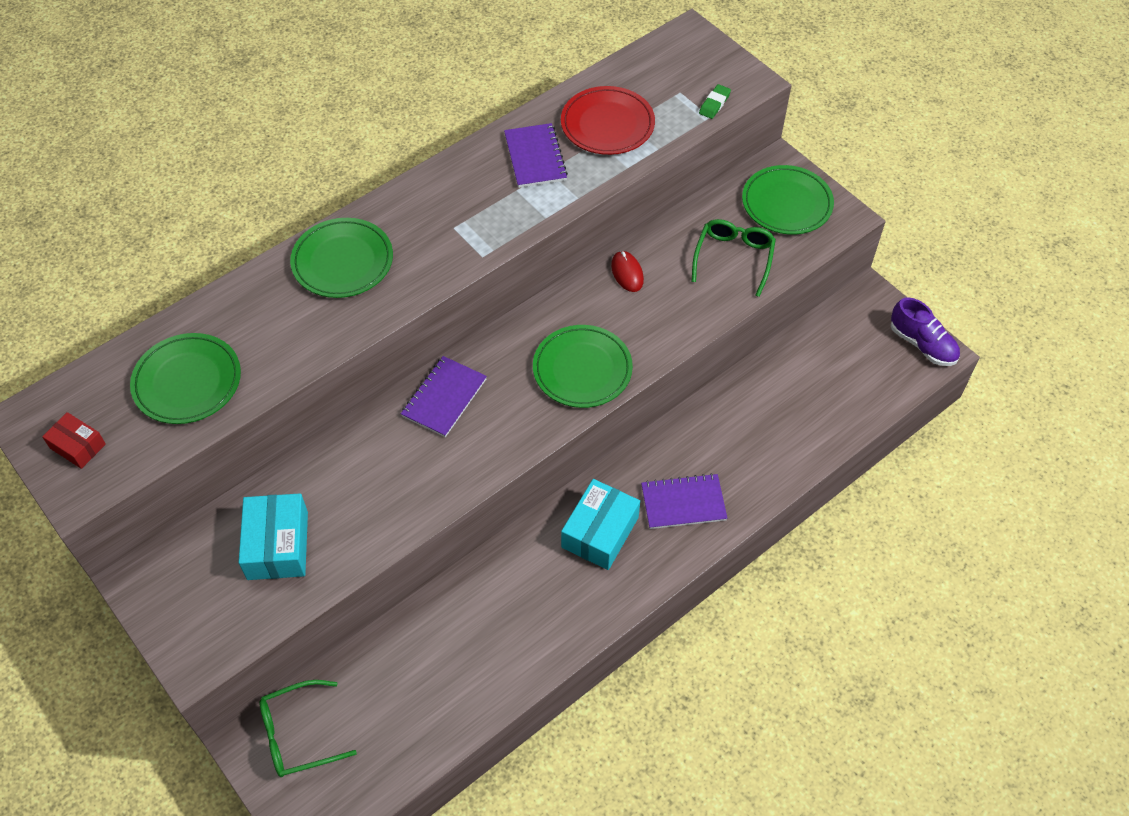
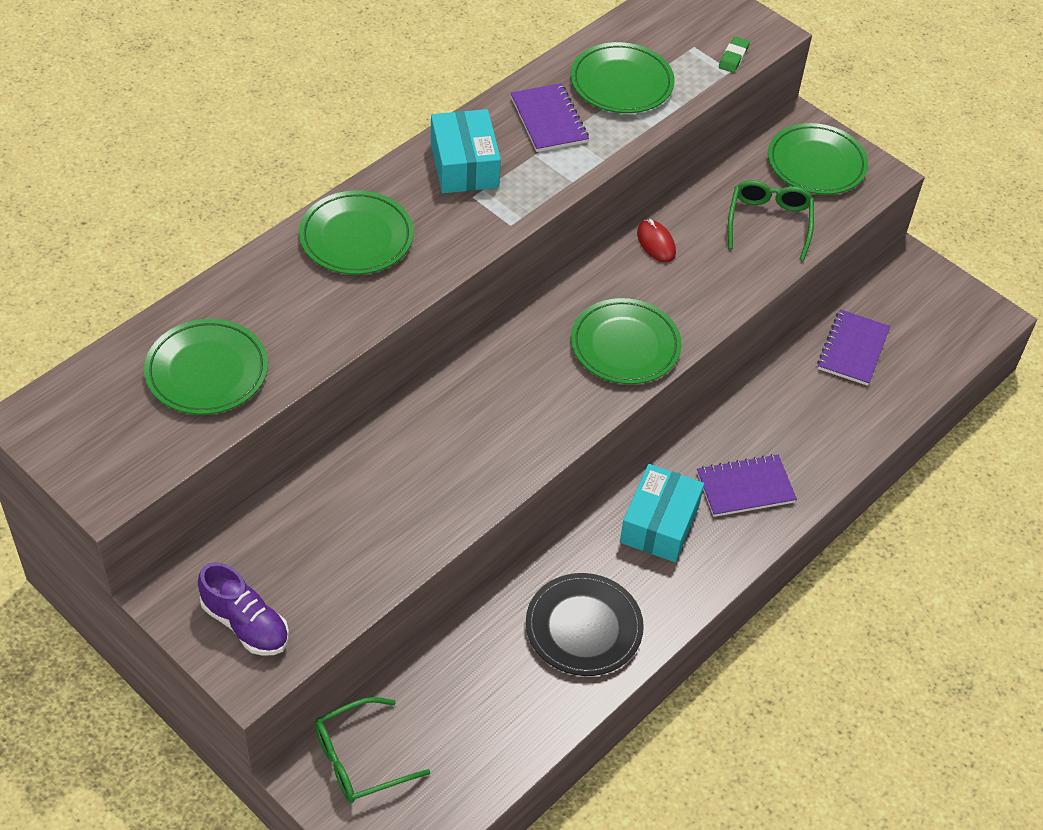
camera: 10 degrees left, 5 degrees down
red box [42,412,106,469] -> none
turquoise box [239,493,308,580] -> turquoise box moved to [431,109,501,193]
purple notebook [401,356,487,437] -> purple notebook moved to [817,309,890,386]
red plate [561,86,655,155] -> green plate [570,42,675,113]
purple shoe [891,297,960,366] -> purple shoe moved to [198,562,289,656]
none -> black plate [526,573,644,676]

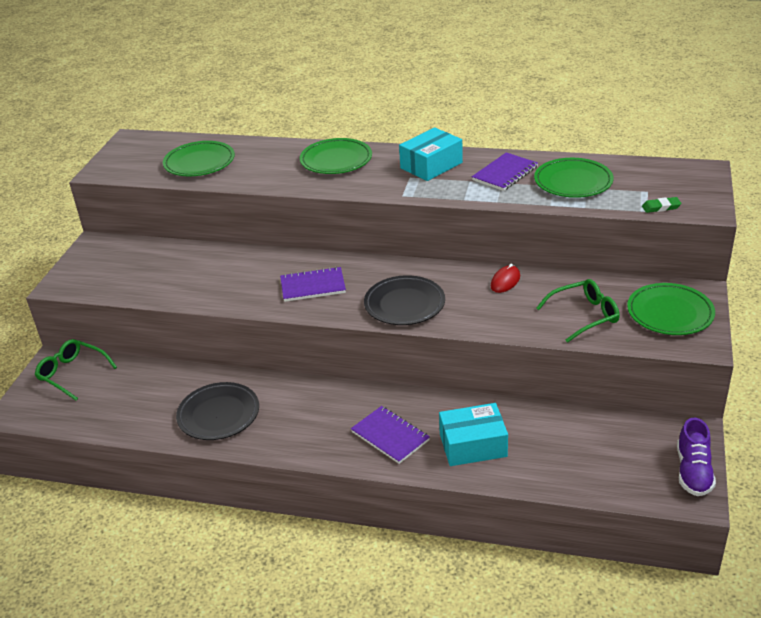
camera: 65 degrees right, 15 degrees down
purple shoe [198,562,289,656] -> purple shoe moved to [677,417,716,496]
green plate [571,298,682,384] -> black plate [364,275,445,325]
turquoise box [620,464,704,562] -> turquoise box moved to [439,403,508,466]
purple notebook [817,309,890,386] -> purple notebook moved to [280,267,346,302]

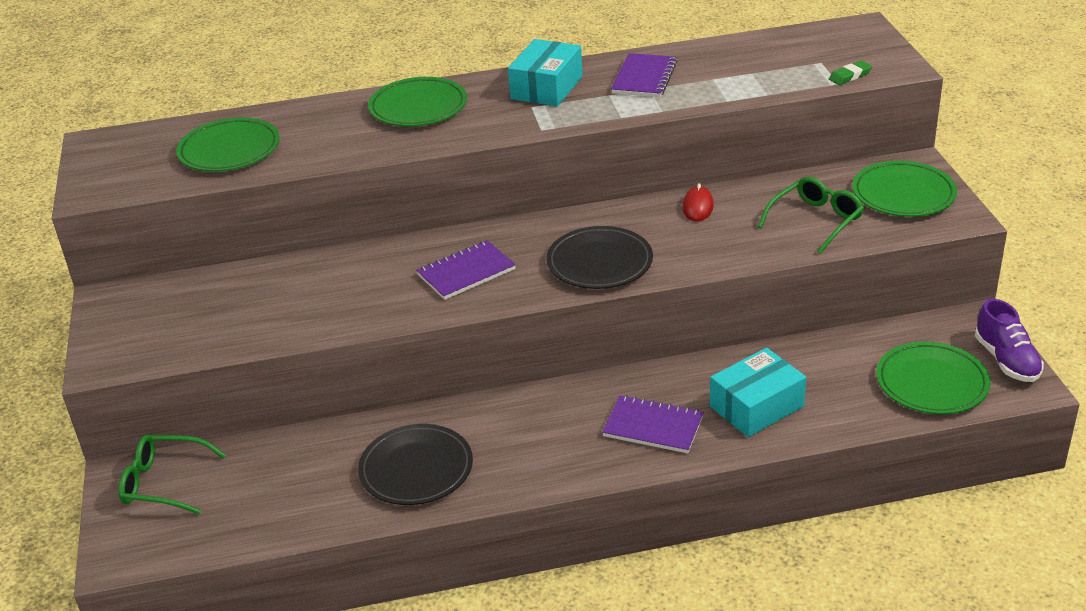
camera: 25 degrees left, 0 degrees up
green plate [534,158,614,198] -> green plate moved to [877,342,991,414]

